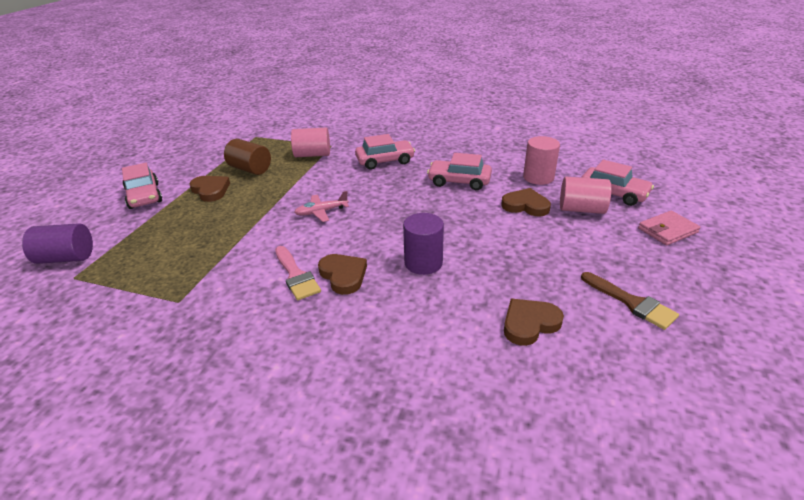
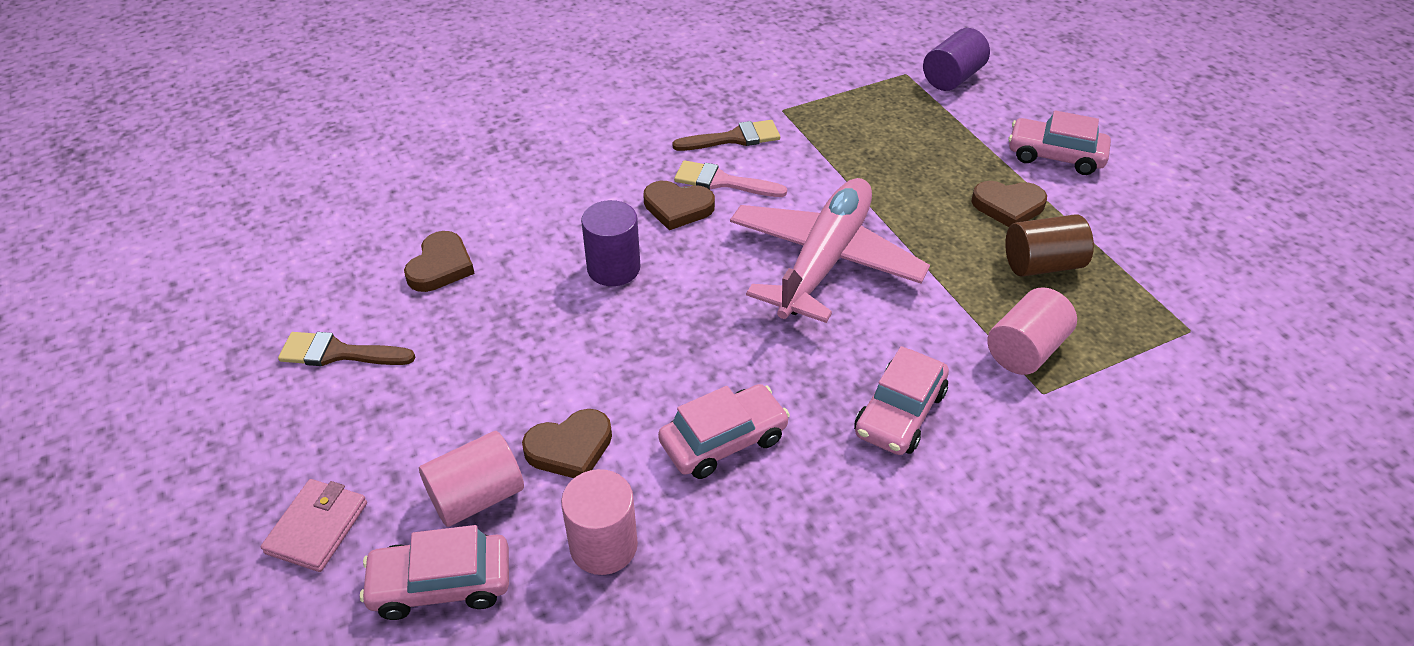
camera: 135 degrees right, 10 degrees up
pink plane [294,191,349,222] -> pink plane [730,178,930,323], size x2.43
none -> brown brush [672,120,780,151]

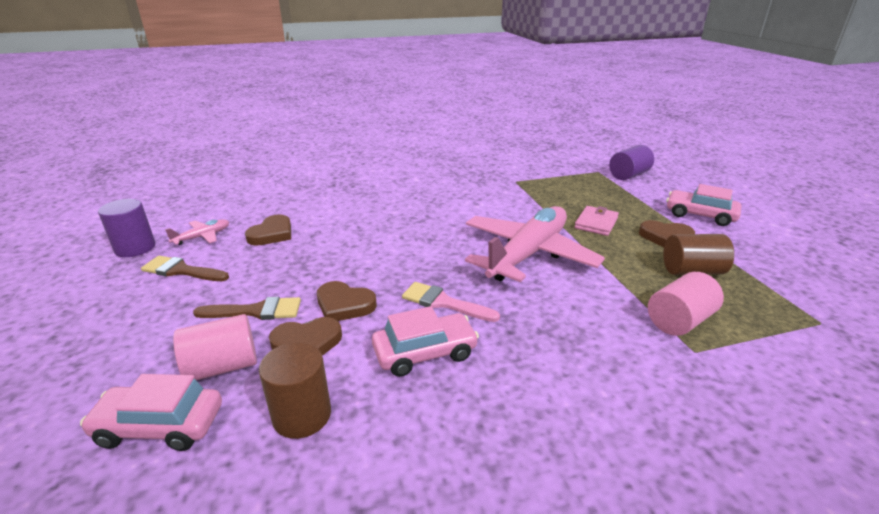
camera: 10 degrees right, 15 degrees down
pink wallet [261,479,367,572] -> pink wallet moved to [574,206,619,236]
pink cylinder [561,469,638,575] -> brown cylinder [259,342,331,439]
purple cylinder [581,200,640,286] -> purple cylinder moved to [98,199,155,257]
brown heart [643,181,715,230] -> brown heart moved to [317,281,377,321]
brown brush [672,120,780,151] -> brown brush moved to [193,297,301,320]
pink brush [674,160,787,197] -> pink brush moved to [402,282,500,322]
pink car [854,346,949,455] -> none
none -> pink plane [165,219,229,245]

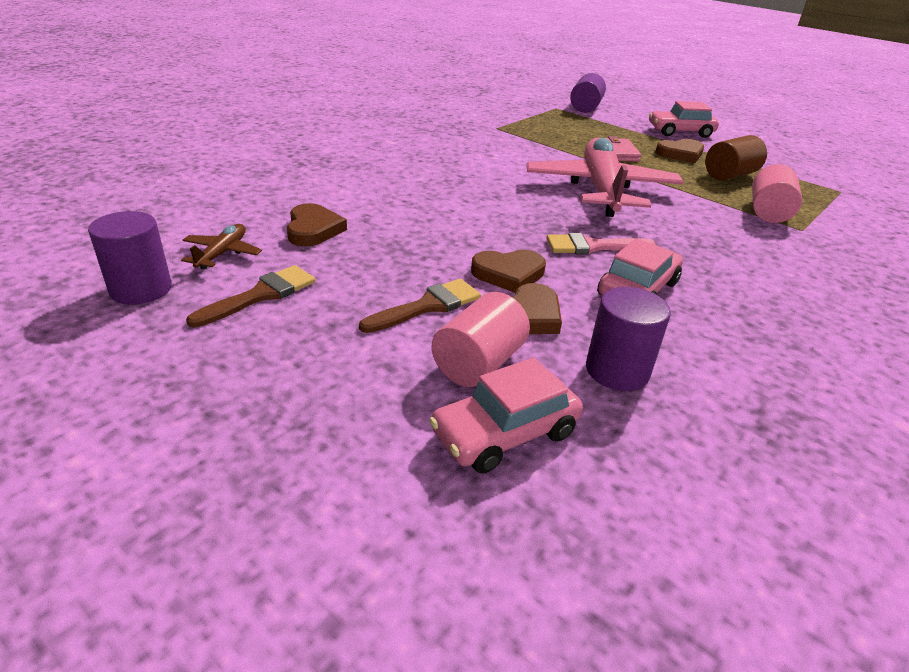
camera: 35 degrees left, 5 degrees up
brown brush [141,256,229,281] -> brown brush turned 150 degrees clockwise [186,265,316,328]
pink plane [165,219,229,245] -> brown plane [181,224,262,270]
brown cylinder [259,342,331,439] -> purple cylinder [586,287,671,391]

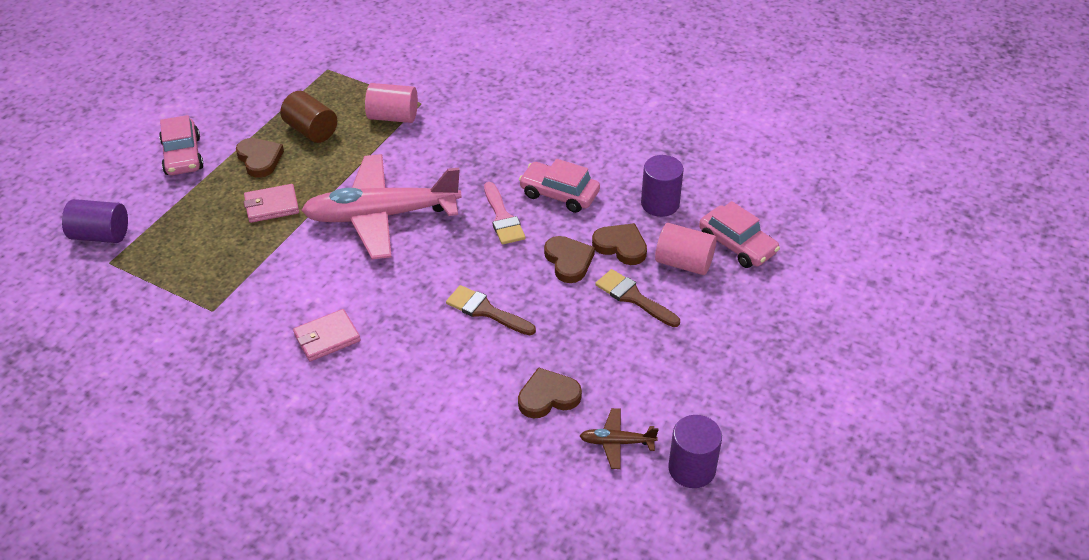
camera: 100 degrees left, 10 degrees up
brown brush [186,265,316,328] -> brown brush moved to [446,285,536,335]
none -> pink wallet [293,309,361,361]

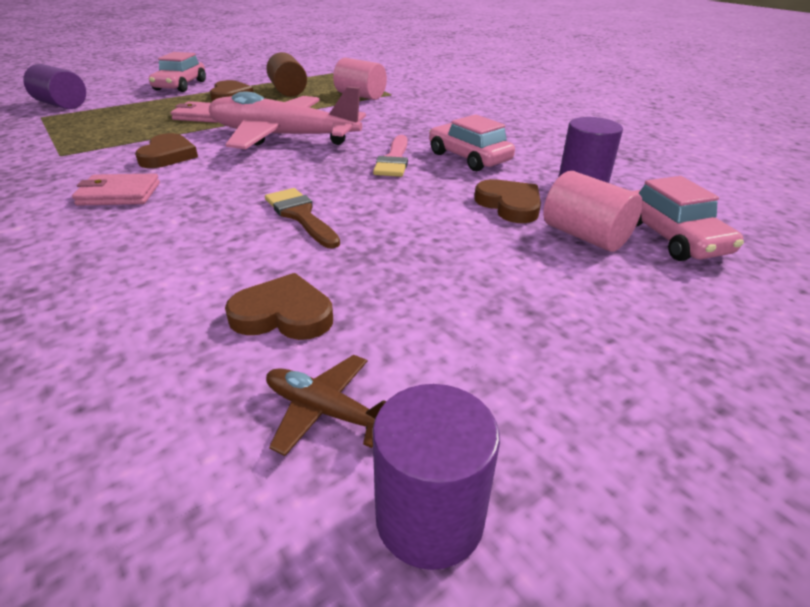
camera: 25 degrees right, 10 degrees down
brown heart [544,236,595,283] -> brown heart moved to [135,133,198,168]
brown brush [595,269,680,327] -> none

